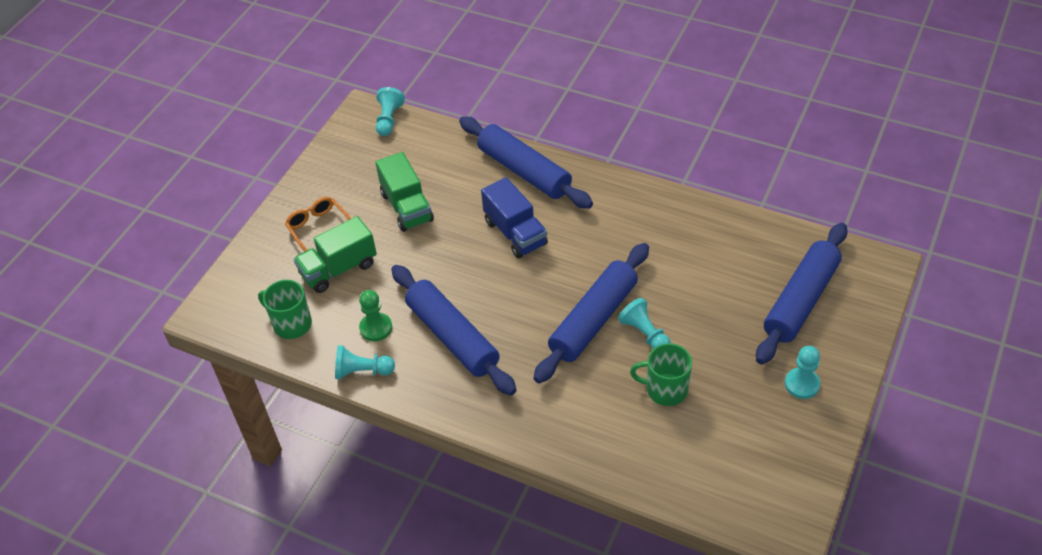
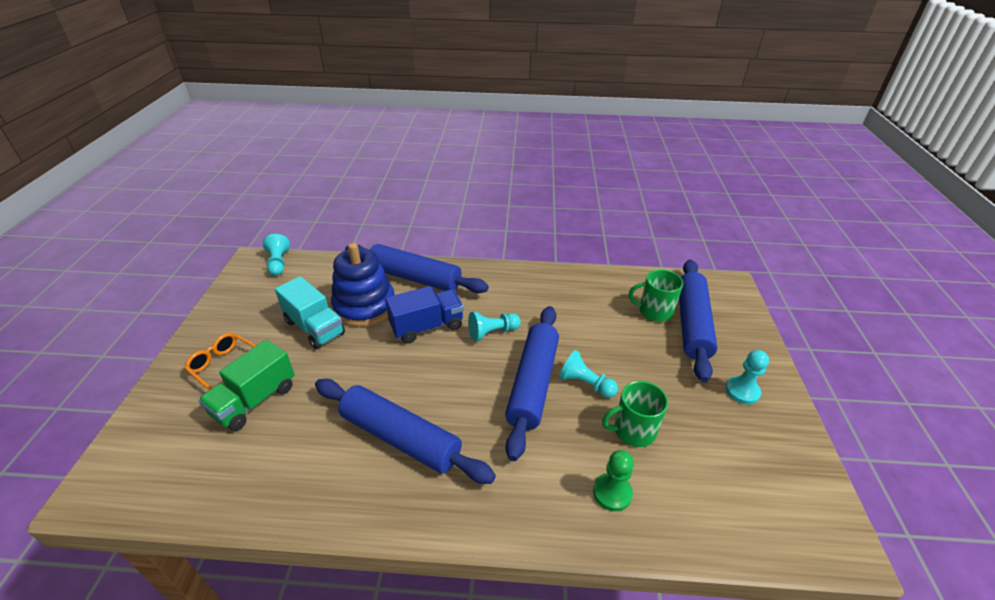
camera: 25 degrees left, 10 degrees down
green mug [258,280,312,339] -> green mug moved to [629,269,683,322]
turquoise pawn [335,345,395,379] -> turquoise pawn moved to [468,311,521,342]
green pawn [359,290,392,341] -> green pawn moved to [593,450,634,511]
green truck [376,152,434,232] -> turquoise truck [275,276,345,349]
blue truck [481,177,548,259] -> blue truck turned 60 degrees counterclockwise [385,286,464,344]
none -> blue stacking toy [331,243,395,327]

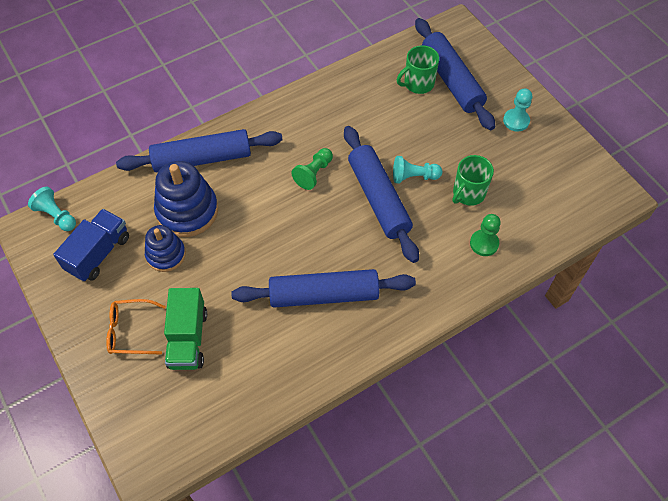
camera: 35 degrees left, 20 degrees up
turquoise truck [275,276,345,349] -> blue stacking toy [145,225,186,272]
blue truck [385,286,464,344] -> blue truck moved to [53,209,129,281]
turquoise pawn [468,311,521,342] -> green pawn [291,148,333,190]

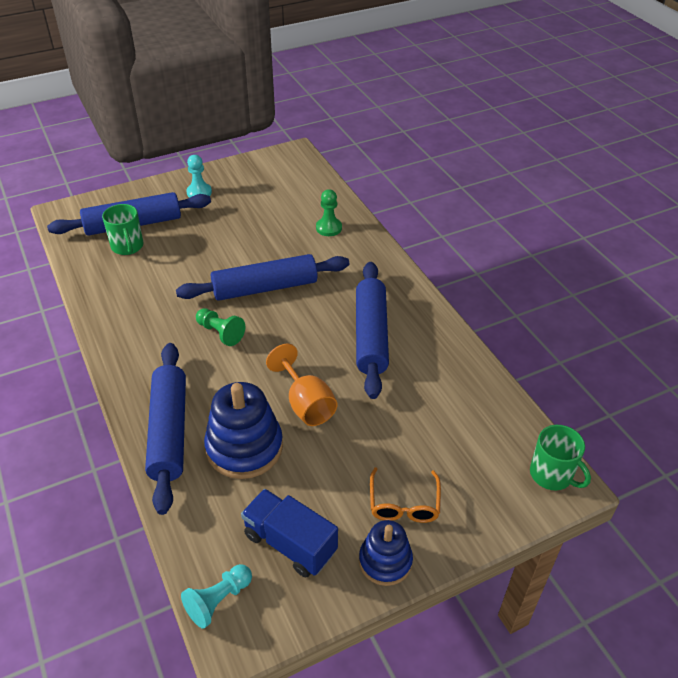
camera: 85 degrees left, 15 degrees down
blue stacking toy [145,225,186,272] -> blue stacking toy moved to [359,520,413,586]
green truck [164,288,207,370] -> none
turquoise pawn [393,156,442,184] -> none
green mug [452,155,494,206] -> green mug moved to [530,425,591,490]
none -> orange goblet [266,344,337,426]

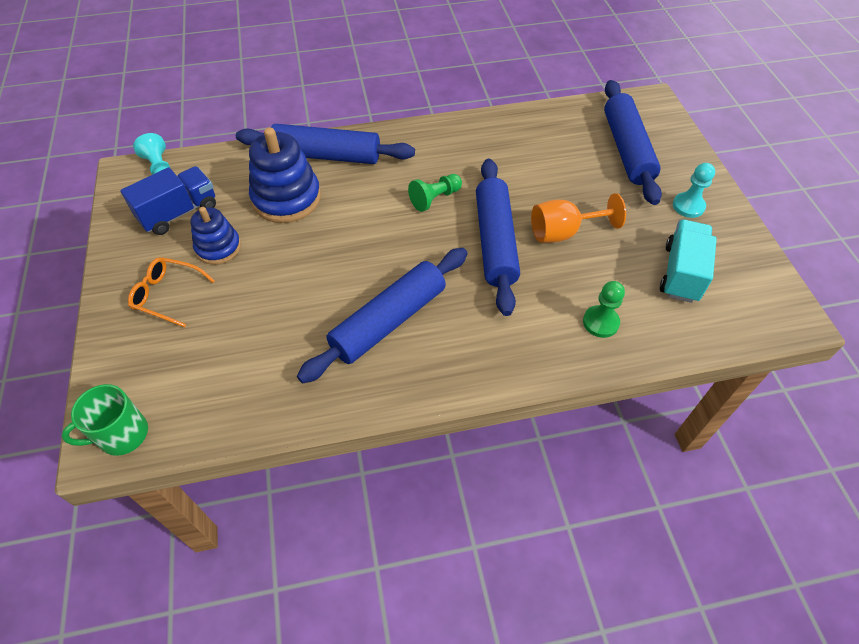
camera: 105 degrees right, 10 degrees up
green mug [102,204,143,255] -> none
orange goblet [266,344,337,426] -> orange goblet moved to [531,193,626,243]
blue rolling pin [356,262,389,399] -> blue rolling pin turned 60 degrees counterclockwise [297,248,467,383]
blue stacking toy [359,520,413,586] -> blue stacking toy moved to [191,207,241,265]
none -> turquoise truck [660,219,717,303]

